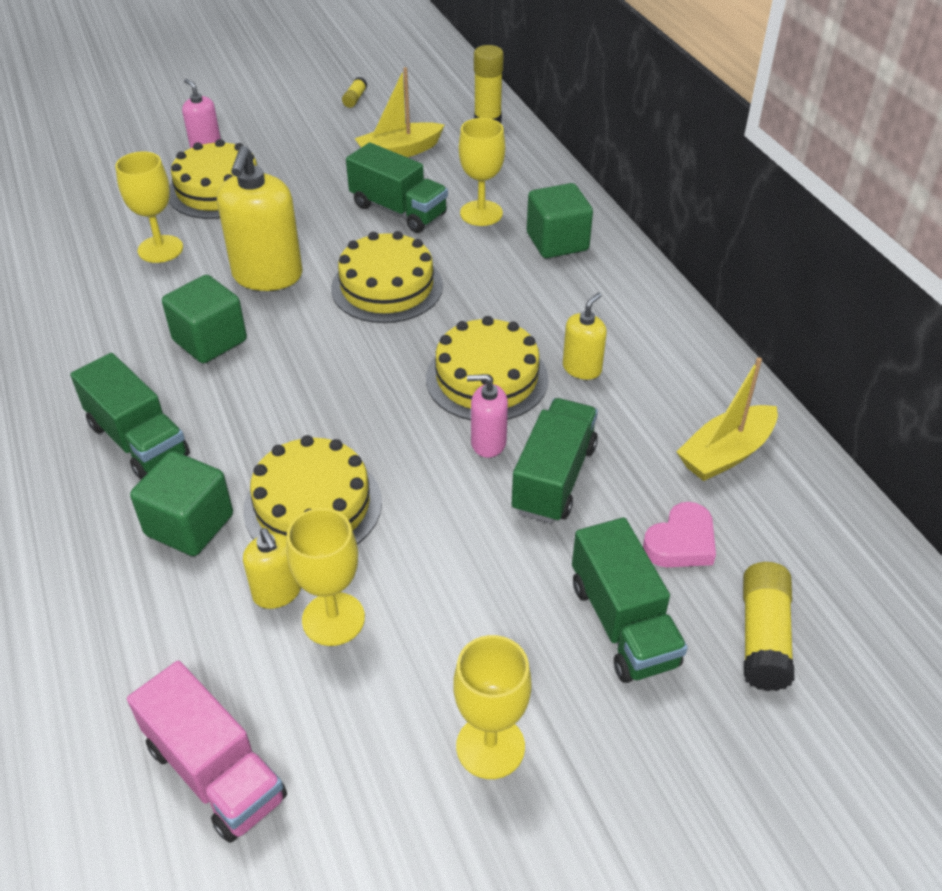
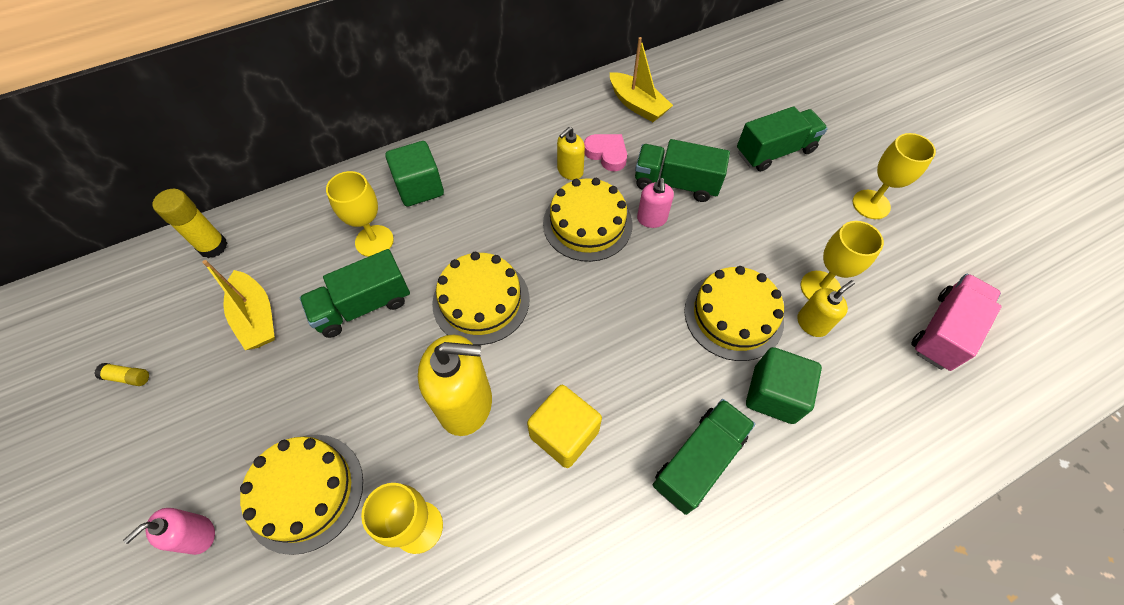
camera: 95 degrees left, 15 degrees up
green cube [162,275,247,363] -> yellow cube [527,385,602,468]
green truck [346,143,448,233] -> green truck turned 150 degrees counterclockwise [299,249,410,338]
yellow soap dispenser [563,292,607,380] -> yellow soap dispenser turned 75 degrees counterclockwise [557,127,585,180]
pink heart [643,502,716,567] -> pink heart moved to [584,134,627,171]
yellow glue stick [743,562,795,691] -> none

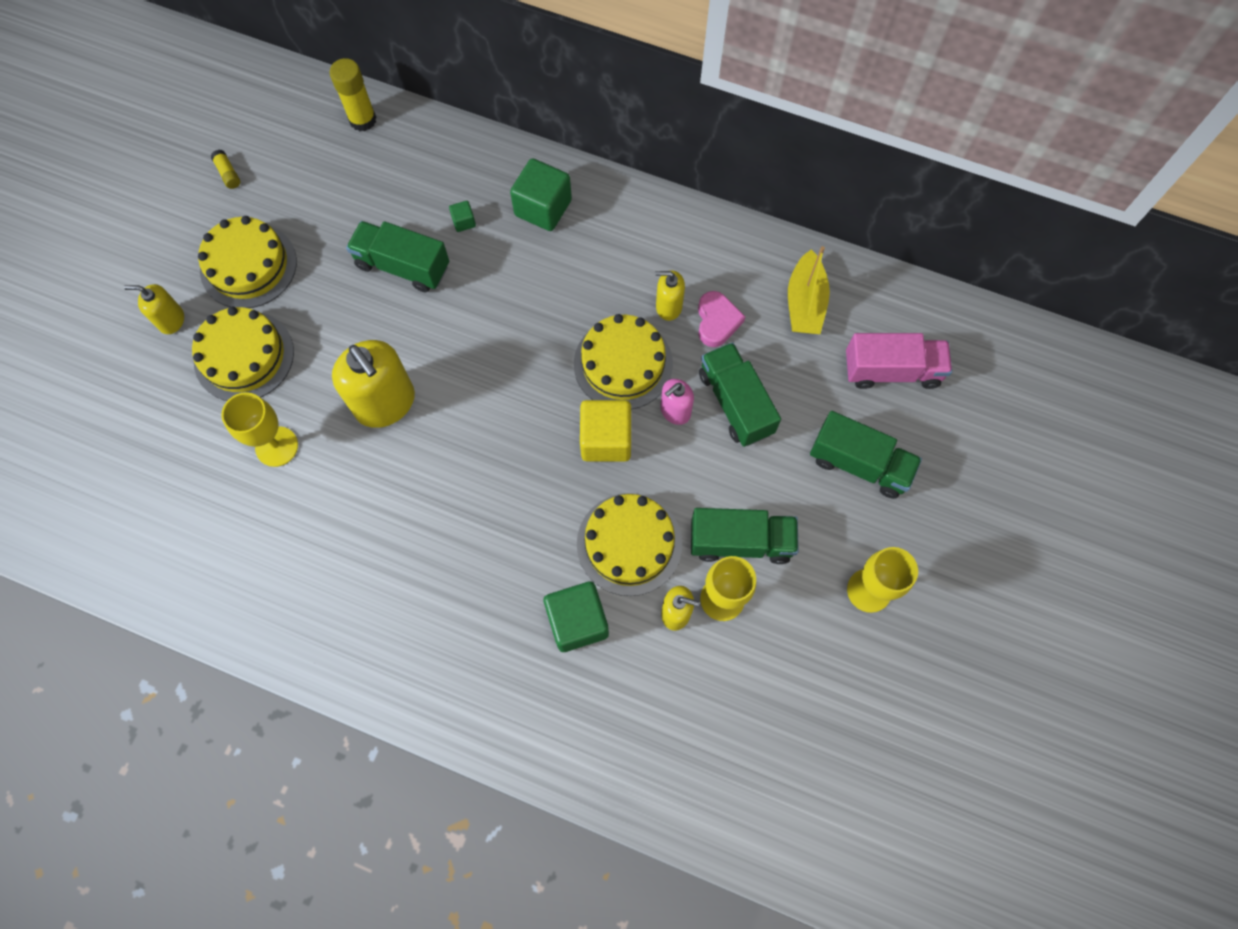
camera: 50 degrees right, 10 degrees up
pink soap dispenser [123,508,215,555] -> yellow soap dispenser [124,284,184,334]
yellow boat [202,260,275,350] -> none
yellow goblet [326,171,394,257] -> green cube [449,201,476,232]
yellow cake [432,252,530,345] -> yellow cake moved to [198,216,297,308]
yellow cube [527,385,602,468] -> yellow cube moved to [580,400,631,462]
green truck [653,399,755,515] -> green truck moved to [691,508,799,564]
pink truck [911,274,1002,371] -> pink truck moved to [846,333,952,389]

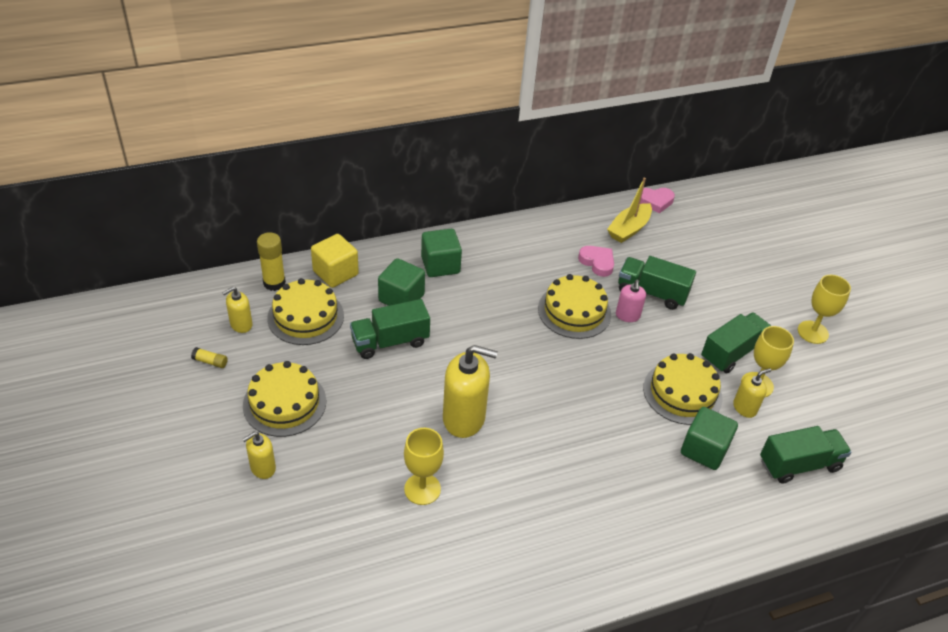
camera: 45 degrees left, 25 degrees down
yellow cake [192,307,294,401] -> yellow cake moved to [267,278,344,345]
green cube [449,201,476,232] -> green cube [378,258,425,306], size x2.21
yellow cube [580,400,631,462] -> yellow cube moved to [311,234,359,288]
yellow soap dispenser [655,271,685,321] -> yellow soap dispenser moved to [222,287,253,333]
yellow boat [788,246,830,334] -> yellow boat turned 75 degrees clockwise [607,177,652,243]
green truck [810,411,922,499] -> green truck moved to [760,426,852,484]
pink truck [846,333,952,389] -> none
none -> pink heart [640,188,675,213]

